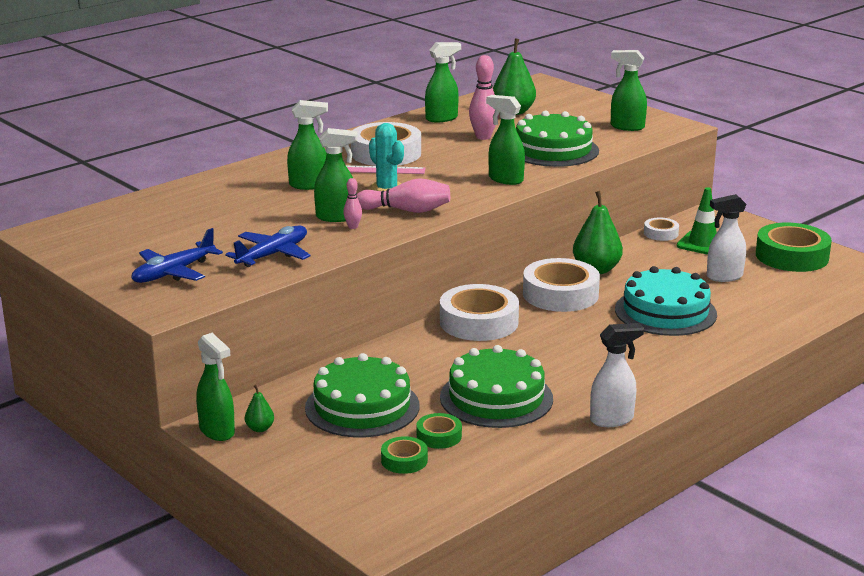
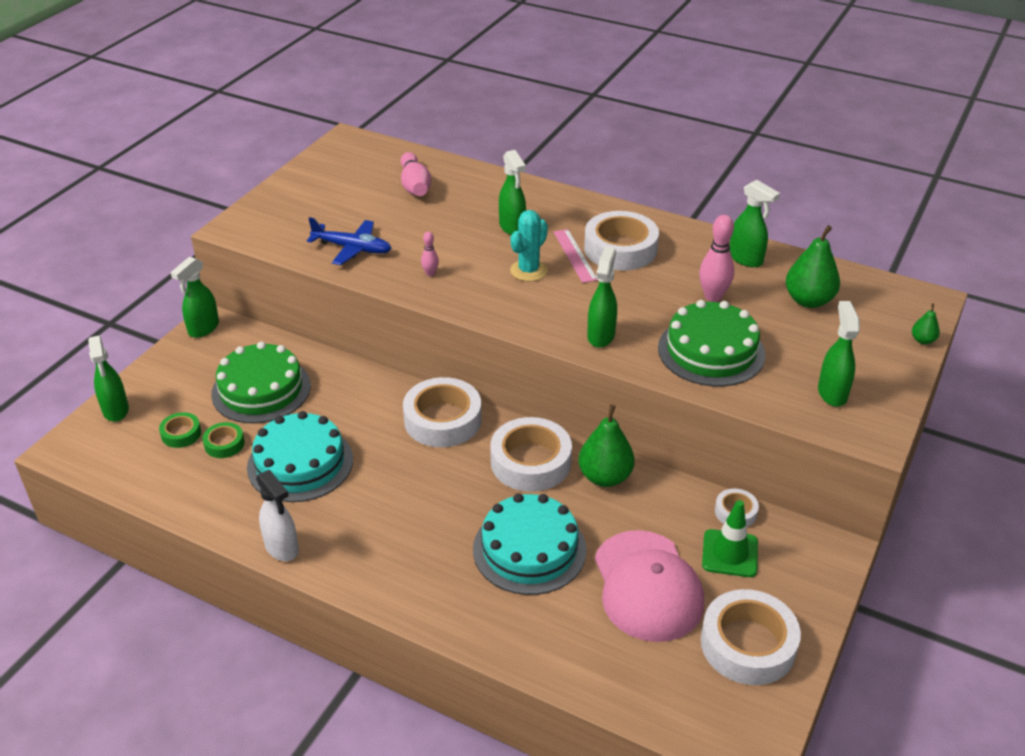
camera: 70 degrees right, 15 degrees up
blue plane [131,228,223,283] -> none
green pear [245,385,274,432] -> green pear moved to [912,304,940,344]
green spray bottle [314,128,358,222] -> green spray bottle moved to [88,335,129,422]
pink bowling pin [357,178,450,213] -> pink bowling pin moved to [401,152,431,196]
green cake [440,345,553,428] -> turquoise cake [247,411,353,502]
white spray bottle [707,194,747,282] -> pink cap [595,530,704,642]
green tape [756,223,832,272] -> white tape [701,589,801,685]

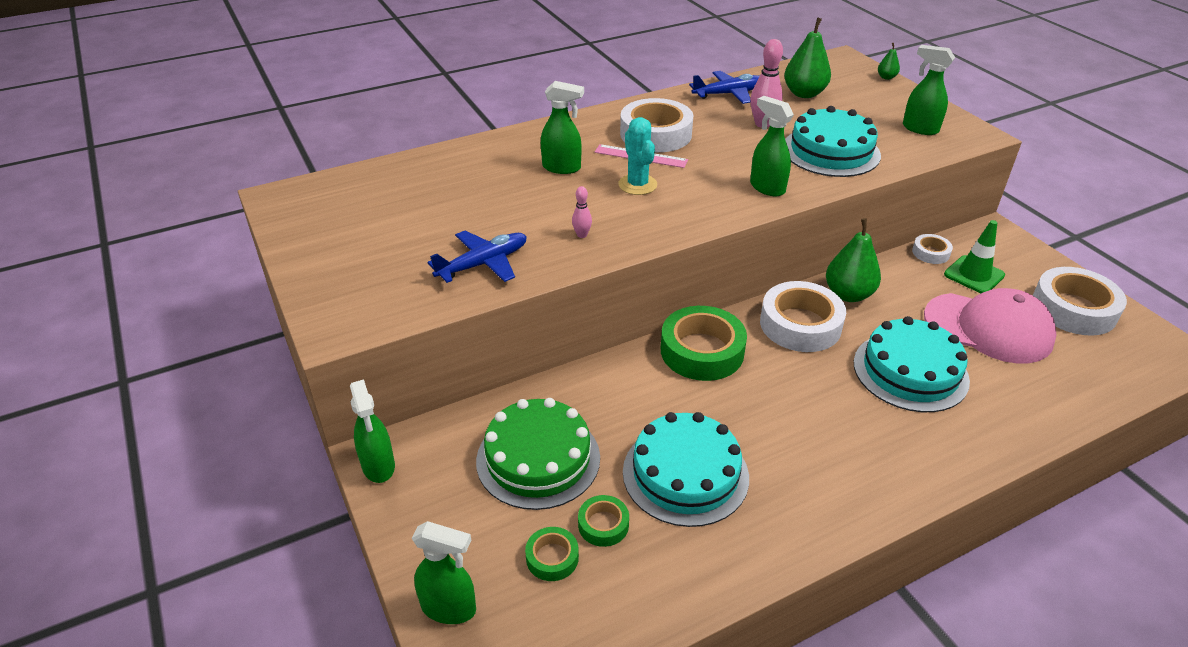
camera: 55 degrees left, 0 degrees up
white spray bottle [256,470,299,561] -> none
pink bowling pin [401,152,431,196] -> none
white tape [403,377,482,447] -> green tape [661,306,747,381]
green cake [658,300,765,387] -> turquoise cake [785,106,881,177]
green spray bottle [730,180,780,267] -> blue plane [689,71,760,104]

